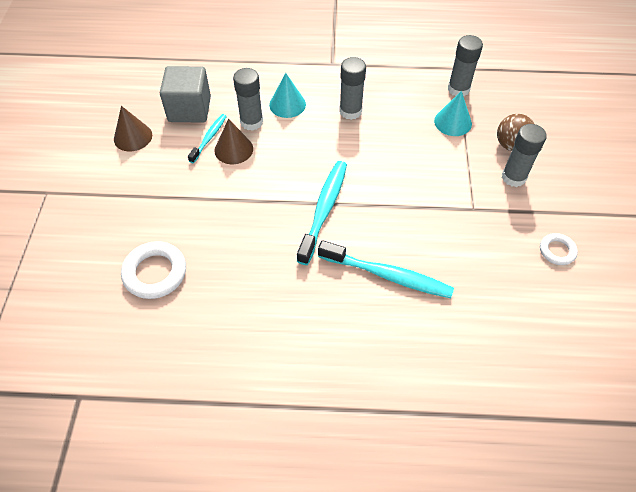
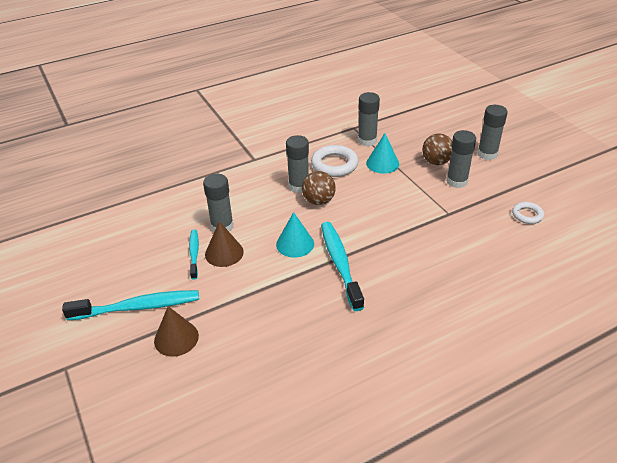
camera: 30 degrees left, 15 degrees down
brown cone [114,106,152,151] -> brown cone moved to [154,306,199,357]
white ring [121,241,186,299] -> white ring moved to [311,145,359,177]
grey cube [160,66,211,123] -> none
turquoise cone [269,73,306,118] -> turquoise cone moved to [276,212,314,258]
turquoise toothbrush [318,240,454,298] -> turquoise toothbrush moved to [62,290,199,321]
none -> brown ball [302,171,336,205]
none -> grey glue stick [477,105,508,160]

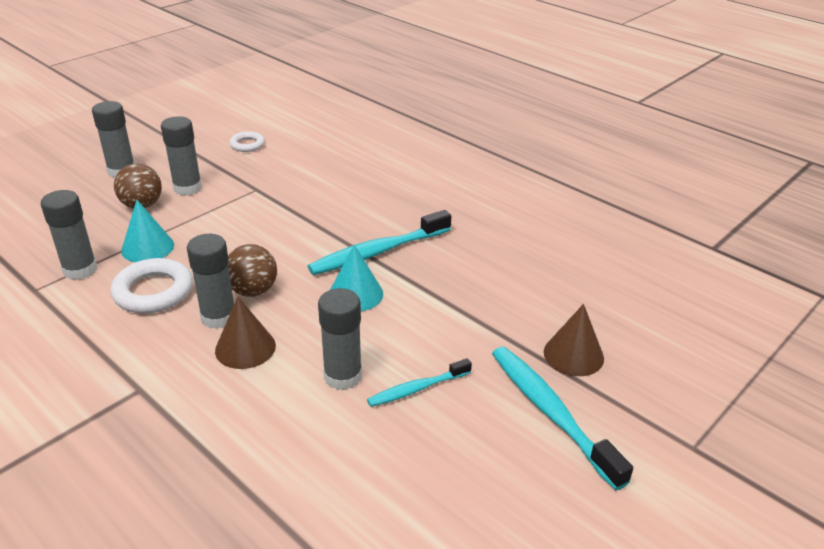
camera: 110 degrees left, 5 degrees down
brown cone [205,221,244,267] -> brown cone moved to [215,296,276,369]

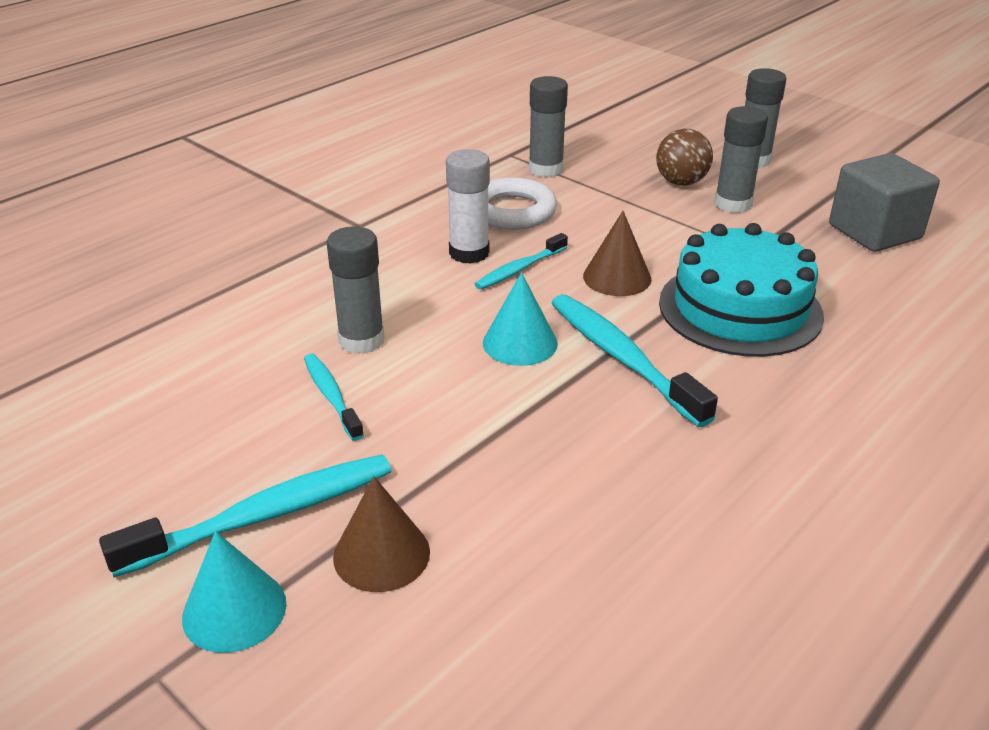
camera: 90 degrees right, 0 degrees up
turquoise cone [121,200,174,262] -> turquoise cone moved to [182,531,287,653]
grey glue stick [187,234,234,329] -> white glue stick [446,149,490,264]
brown cone [215,296,276,369] -> brown cone moved to [583,211,651,296]
brown ball [228,244,277,297] -> turquoise toothbrush [475,233,568,290]
white ring [229,131,265,152] -> grey cube [829,153,940,252]
none -> turquoise cake [659,223,824,357]

